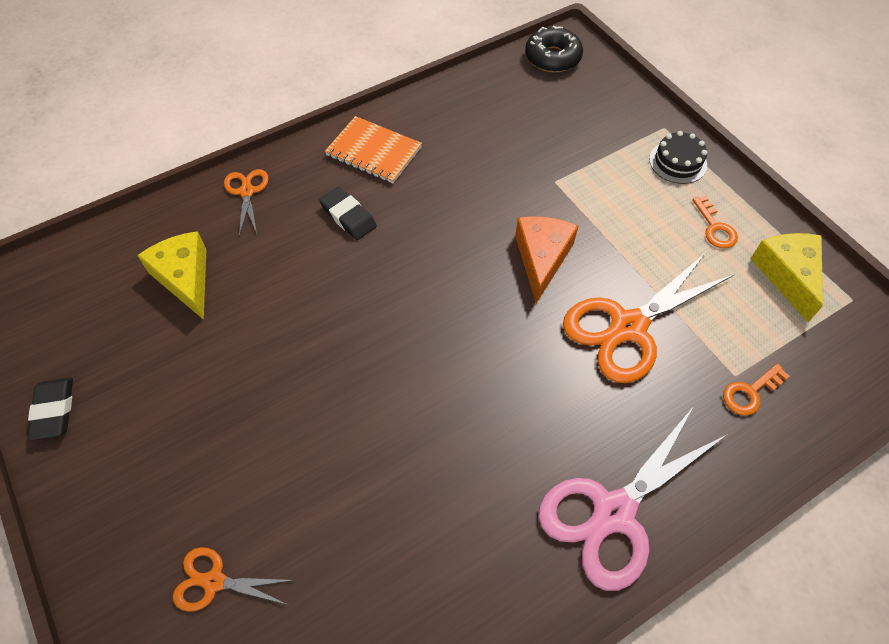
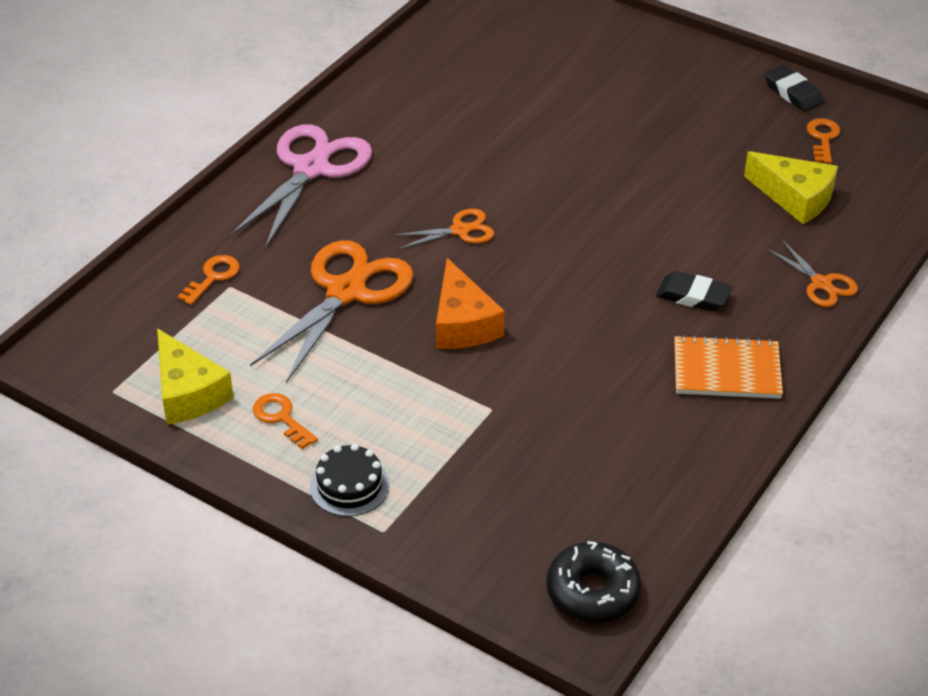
camera: 155 degrees right, 15 degrees down
orange scissors [173,547,294,612] -> orange scissors moved to [392,209,494,249]
none -> orange key [807,118,840,164]

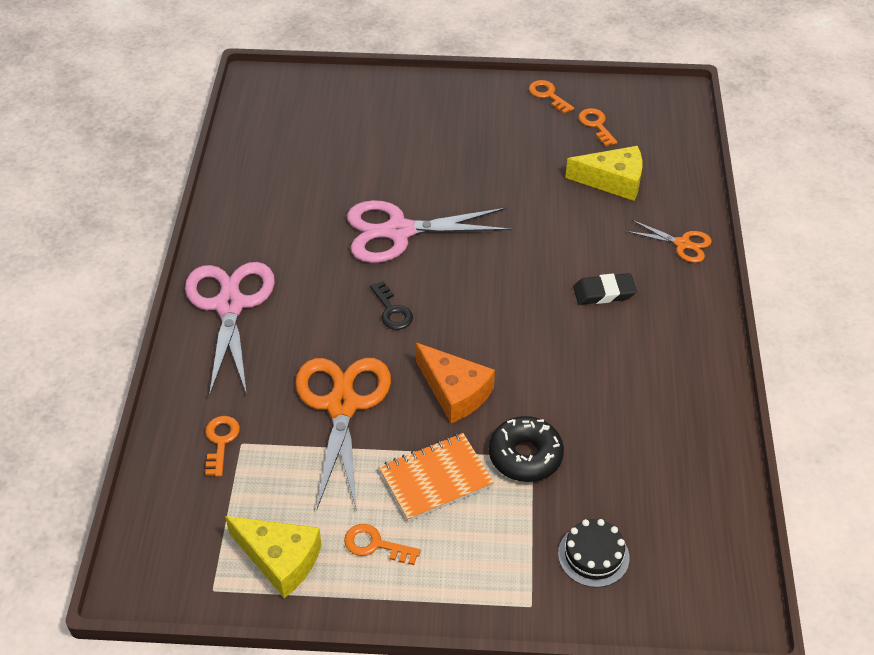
camera: 30 degrees left, 5 degrees up
black cake [310,444,390,516] -> black cake moved to [558,519,629,588]
orange scissors [392,209,494,249] -> black key [370,281,413,330]
black donut [546,541,641,623] -> black donut moved to [489,416,564,482]
orange notebook [674,335,783,399] -> orange notebook moved to [379,433,494,522]
black eraser [764,65,824,112] -> orange key [529,80,574,114]
none -> pink scissors [347,200,512,263]

